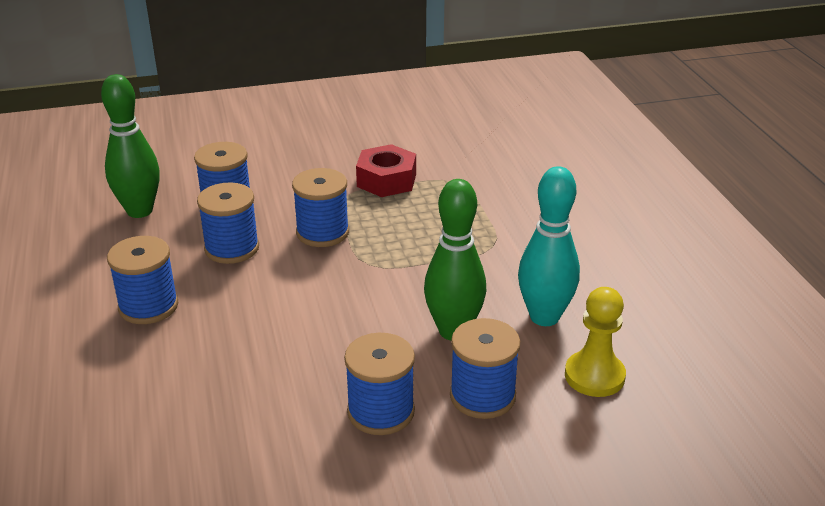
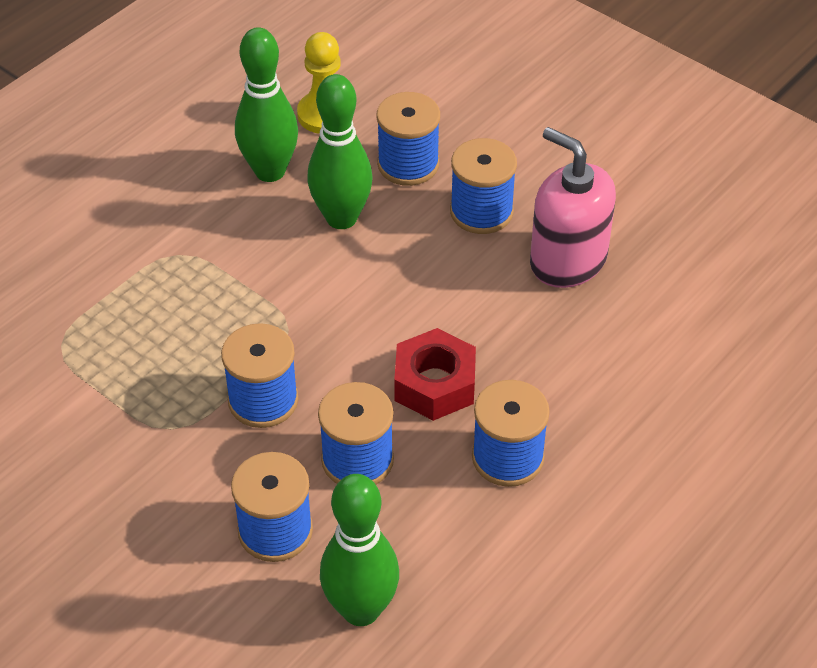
camera: 125 degrees left, 15 degrees up
red nut [356,144,416,197] -> red nut moved to [394,328,476,421]
turquoise bowling pin [518,166,580,326] -> green bowling pin [235,27,298,182]
none -> pink soap dispenser [530,127,616,288]

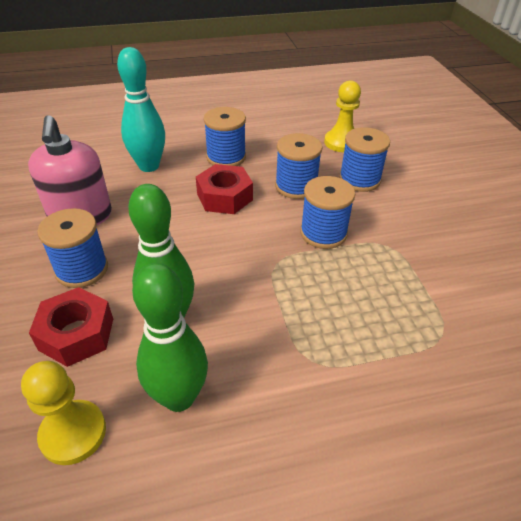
camera: 145 degrees left, 5 degrees down
green bowling pin [320,474,399,626] -> yellow pawn [324,80,361,152]
blue spool [376,92,440,186] -> red nut [29,287,113,367]
none -> turquoise bowling pin [117,47,165,172]

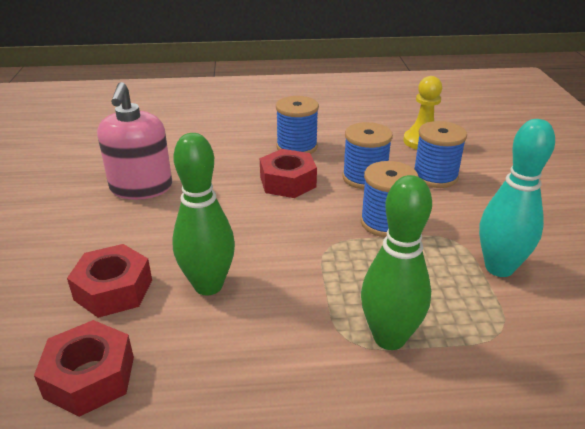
camera: 10 degrees right, 10 degrees down
yellow pawn [21,361,106,465] -> red nut [34,320,134,417]
blue spool [37,208,108,288] -> none
turquoise bowling pin [117,47,165,172] -> turquoise bowling pin moved to [479,119,555,277]
green bowling pin [132,263,208,412] -> green bowling pin moved to [361,175,432,350]

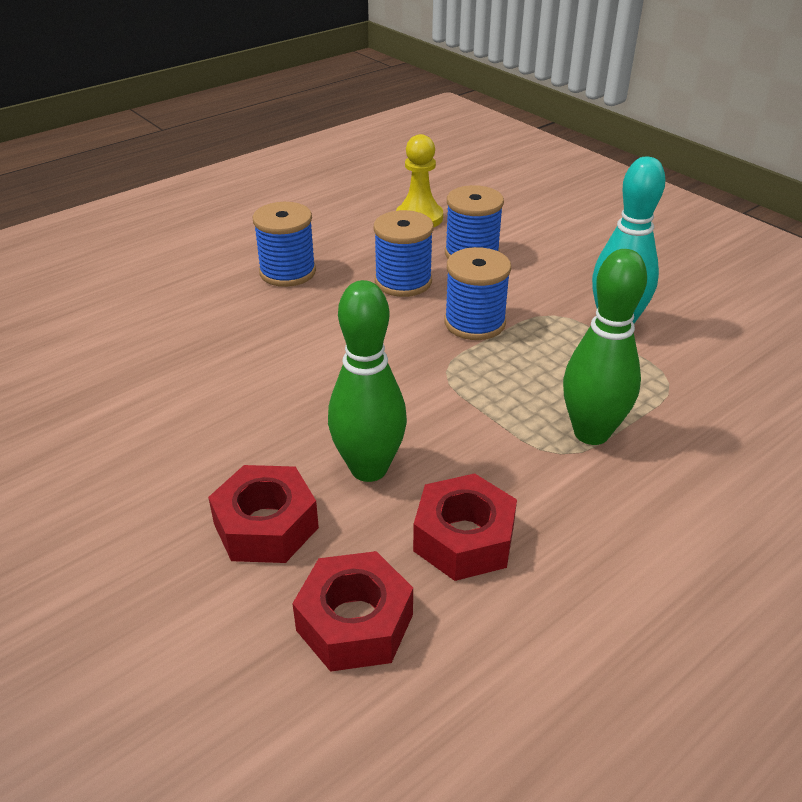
camera: 35 degrees left, 5 degrees up
pink soap dispenser [97,82,172,200] -> none
red nut [260,149,317,198] -> red nut moved to [413,473,517,581]

